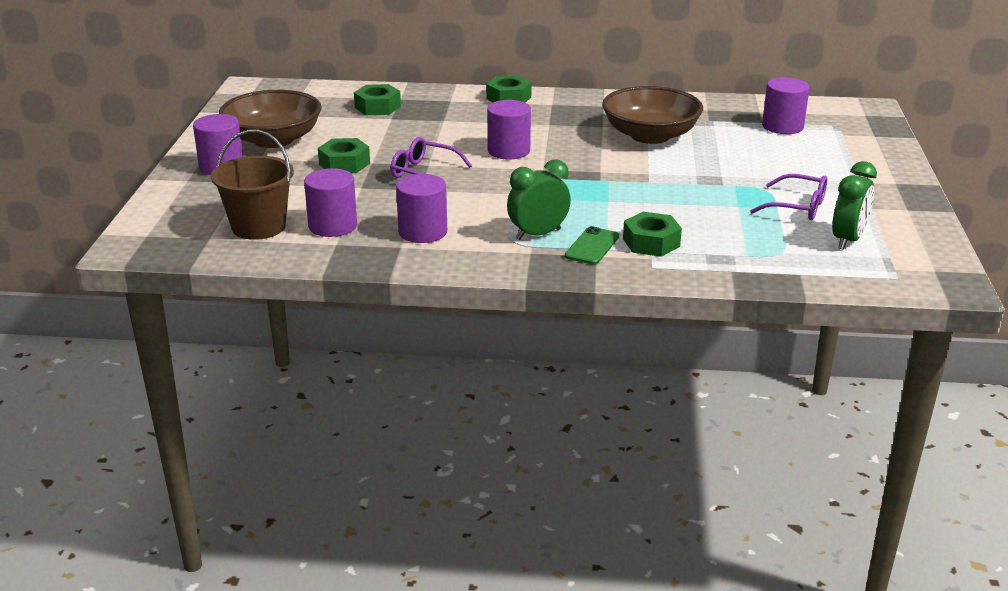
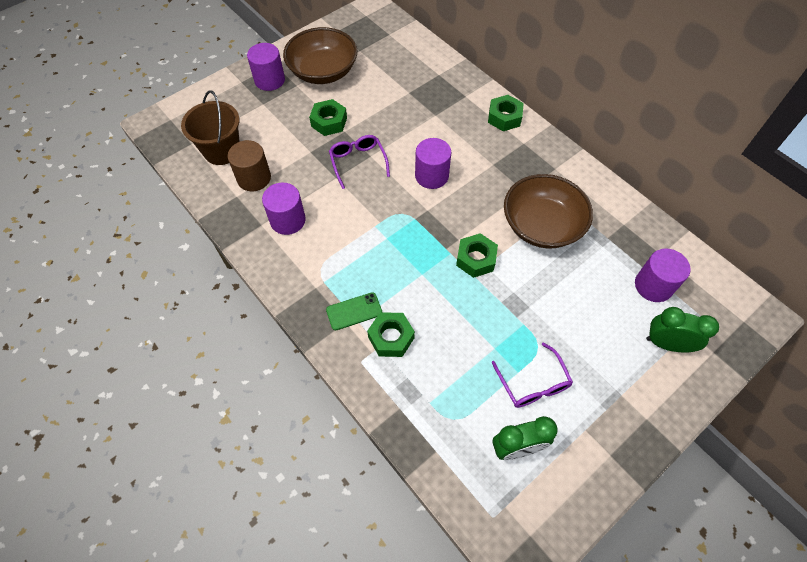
camera: 45 degrees right, 30 degrees up
purple cylinder [304,168,357,237] -> brown cylinder [227,140,271,191]
green nut [354,84,401,115] -> green nut moved to [456,233,498,278]
green clock [507,159,571,240] -> green clock moved to [646,307,719,353]

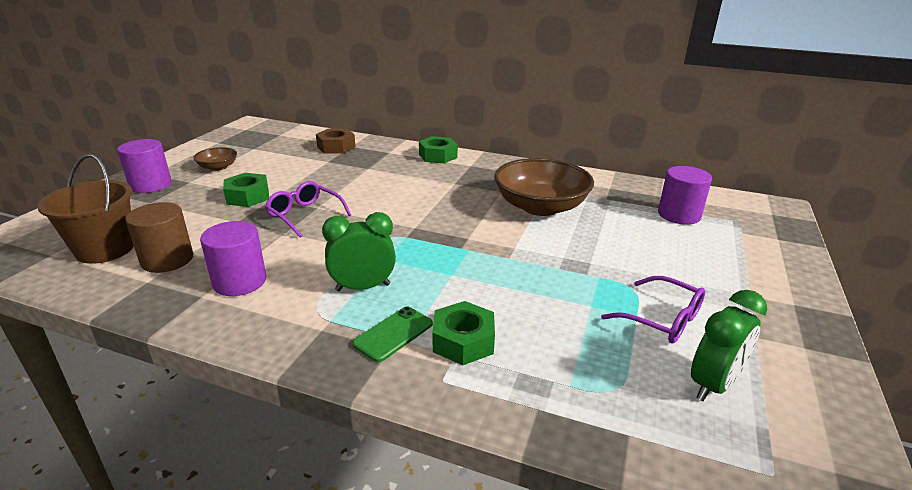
camera: 30 degrees left, 30 degrees down
brown bowl [283,27,357,84] -> brown bowl [193,147,237,171], size x0.47
purple cylinder [415,138,451,189] -> none
green nut [456,233,498,278] -> none
green clock [646,307,719,353] -> green clock moved to [322,212,396,291]
none -> brown nut [316,129,356,154]

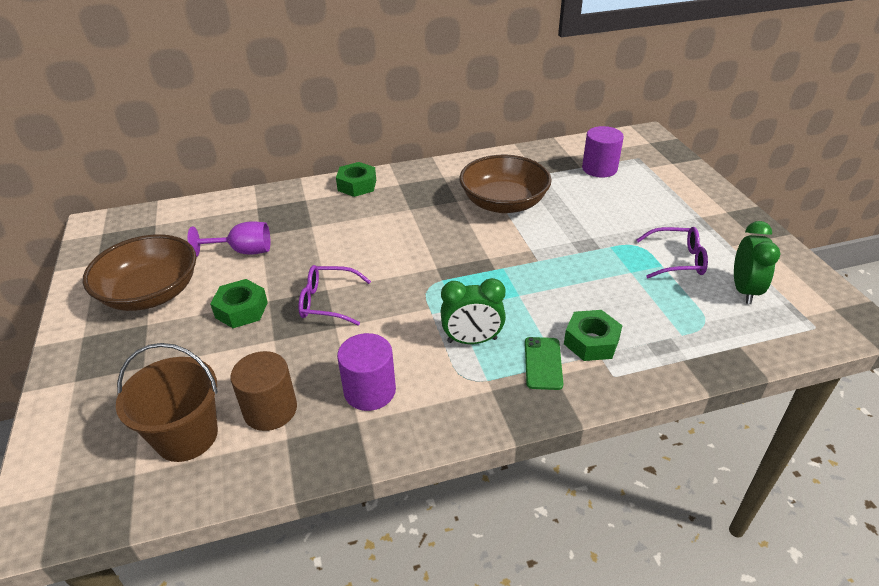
camera: 35 degrees left, 10 degrees up
purple cylinder [117,139,172,193] -> none
brown bowl [193,147,237,171] -> brown bowl [83,234,196,311], size x2.11
brown nut [316,129,356,154] -> none
green clock [322,212,396,291] -> green clock turned 135 degrees counterclockwise [440,278,506,344]
none -> purple goblet [188,221,270,257]

